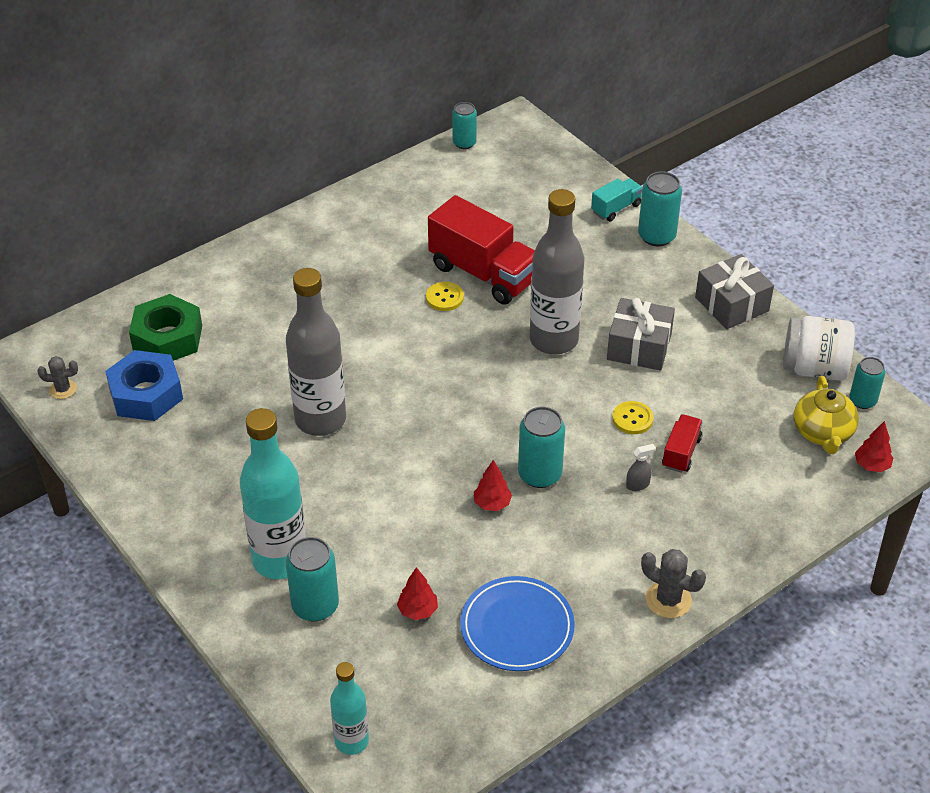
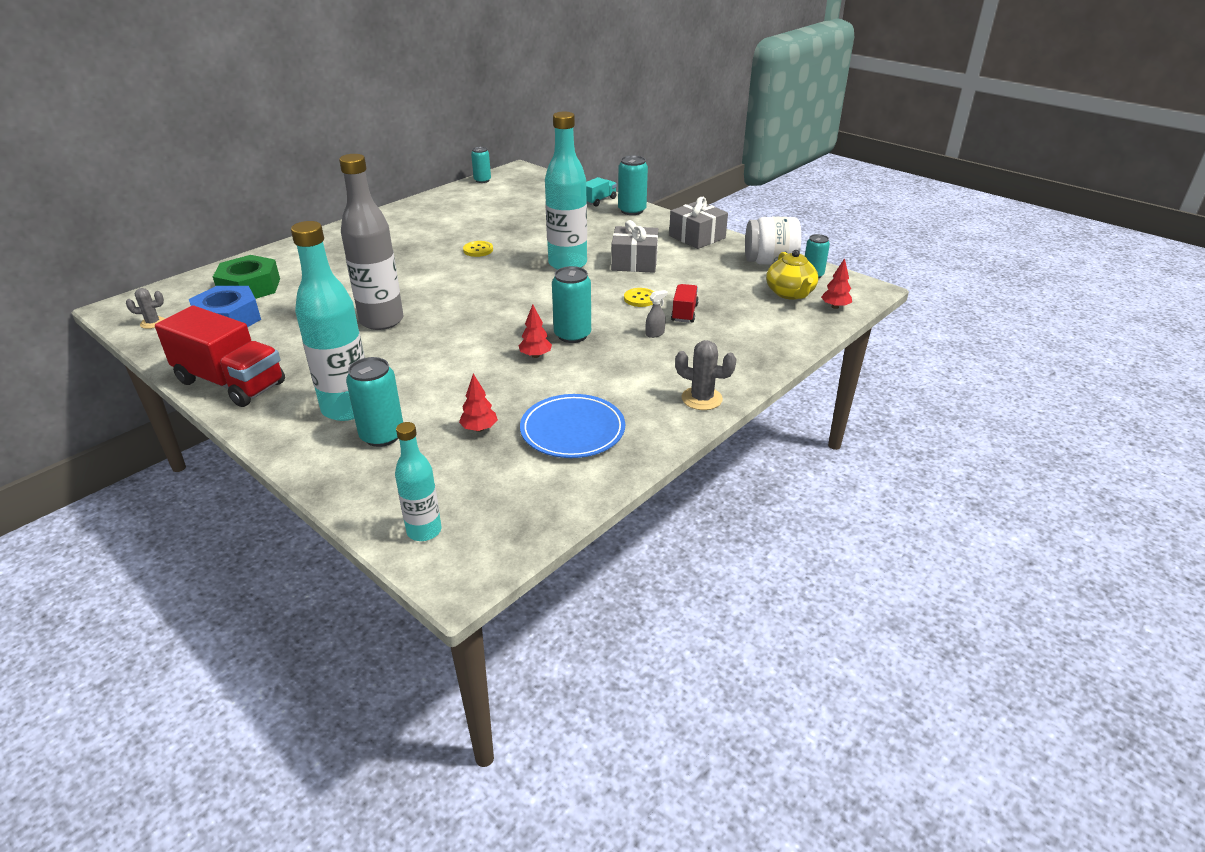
camera: 10 degrees left, 10 degrees down
red truck [428,195,535,305] -> red truck moved to [155,305,285,407]
grey bottle [530,189,584,354] -> turquoise bottle [545,112,587,270]

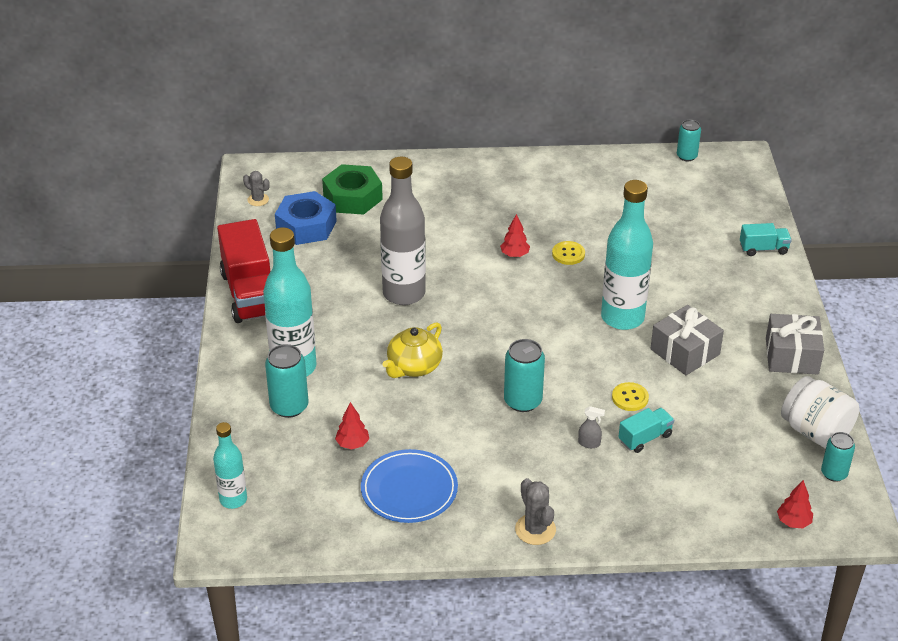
camera: 45 degrees right, 5 degrees up
red tree [519,304,552,358] -> red tree moved to [500,214,530,257]
turquoise can [618,155,648,215] -> none
red truck [671,284,699,323] -> turquoise truck [619,408,674,453]
yellow teapot [766,250,818,300] -> yellow teapot moved to [383,322,443,378]

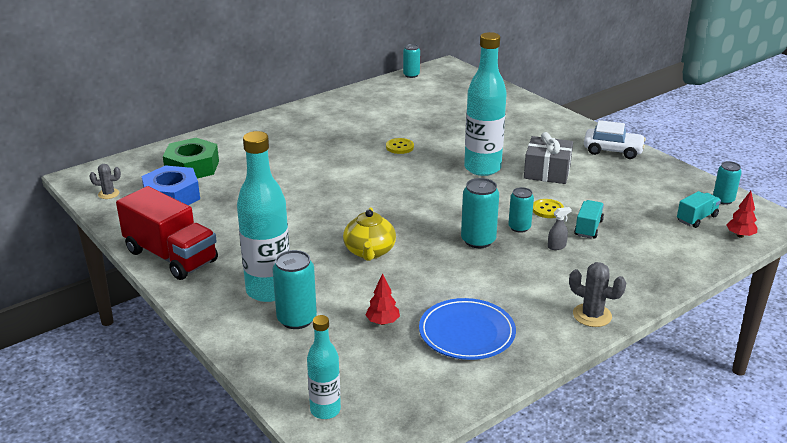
camera: 35 degrees left, 10 degrees down
grey bottle [380,157,426,305] -> none
red tree [500,214,530,257] -> none
turquoise truck [740,223,792,256] -> turquoise truck moved to [677,191,721,228]
grey gift [766,314,824,374] -> white car [584,120,646,159]
white jar [781,376,860,449] -> none
none -> turquoise can [508,187,534,233]

